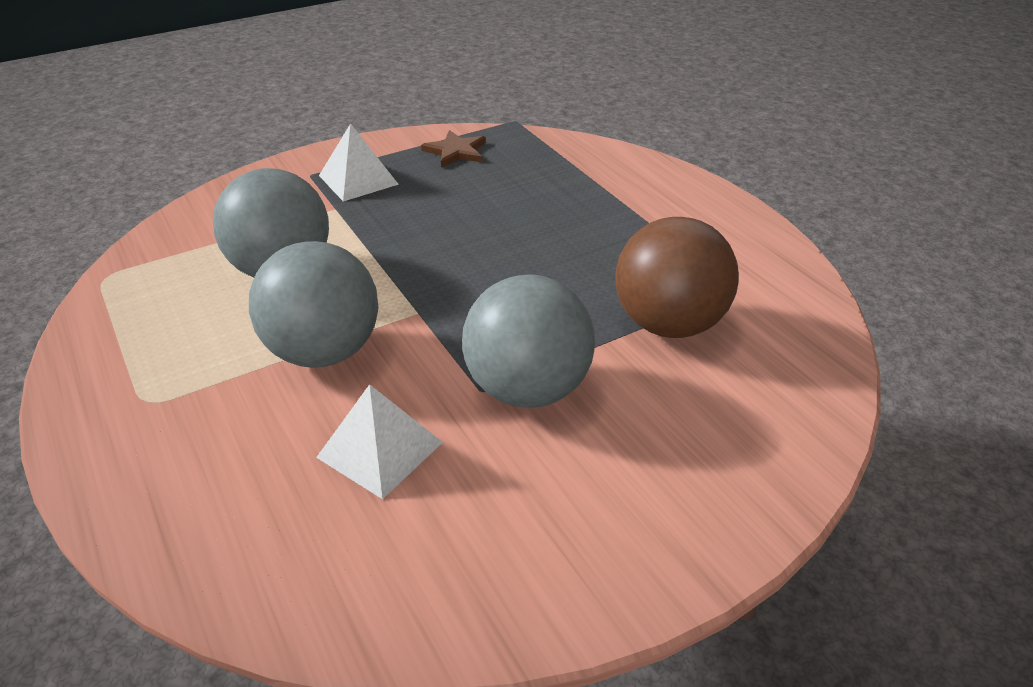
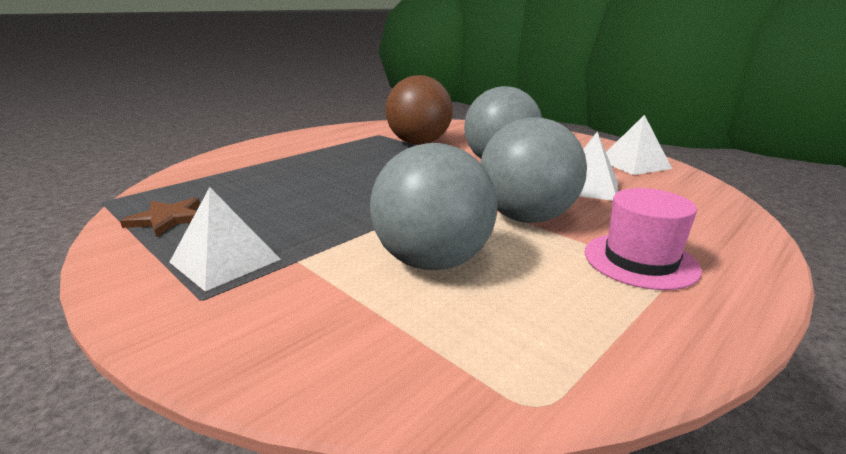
camera: 105 degrees left, 15 degrees down
none -> pink hat [585,188,702,290]
none -> white pyramid [606,115,672,175]

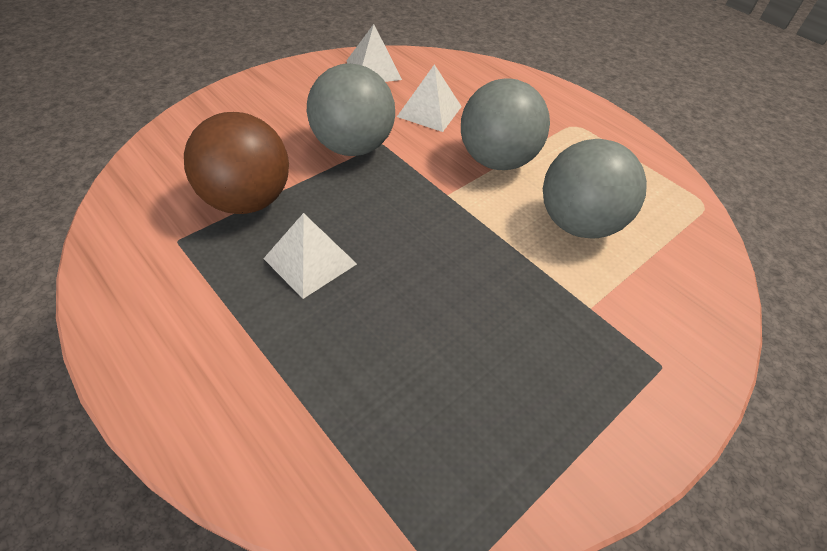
camera: 90 degrees left, 25 degrees up
brown star [120,197,200,237] -> none
white pyramid [170,187,281,291] -> white pyramid moved to [263,213,357,299]
pink hat [585,188,702,290] -> none

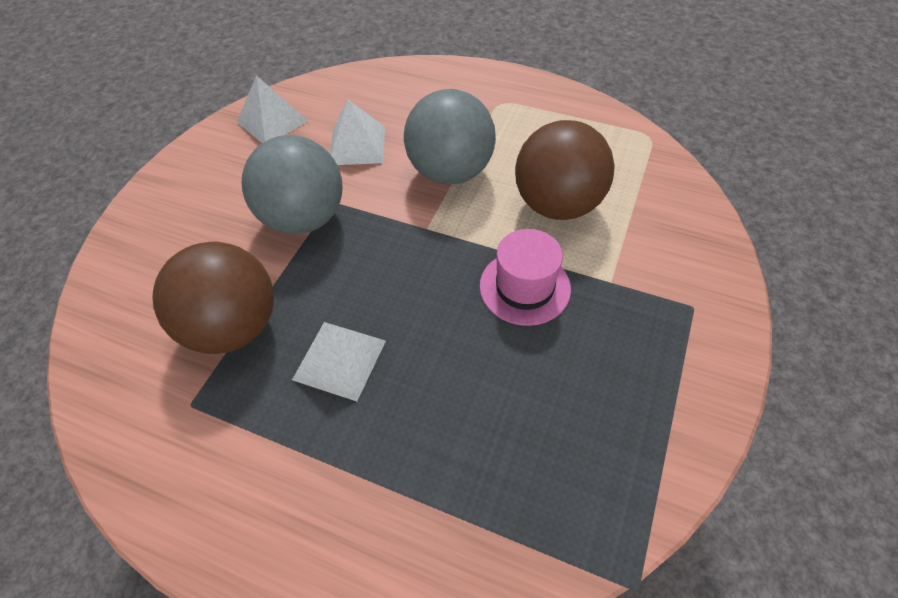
camera: 20 degrees left, 5 degrees up
grey ball [543,139,647,239] -> brown ball [515,120,615,220]
none -> pink hat [480,229,571,326]

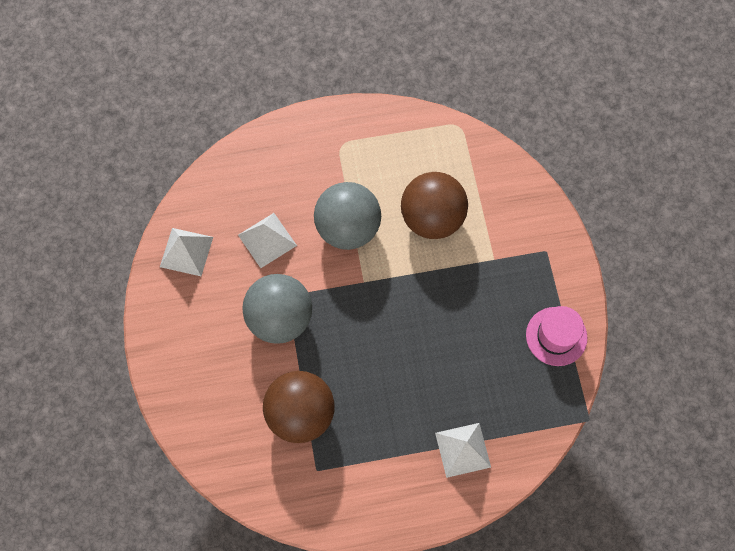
camera: 35 degrees left, 15 degrees up
white pyramid [292,322,386,401] -> white pyramid moved to [435,423,491,478]
pink hat [480,229,571,326] -> pink hat moved to [526,306,587,366]

